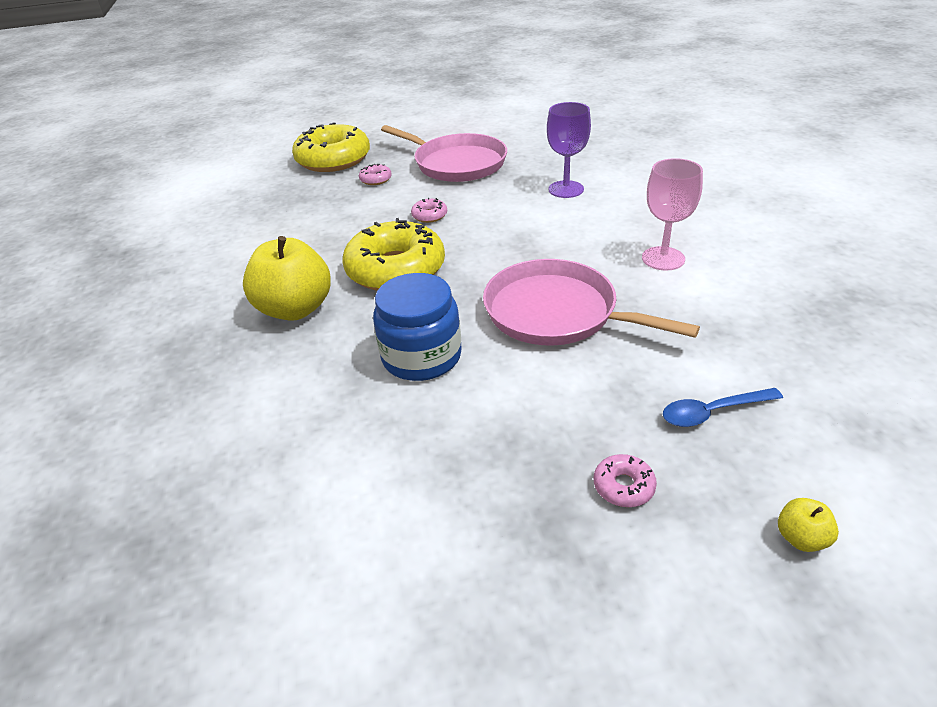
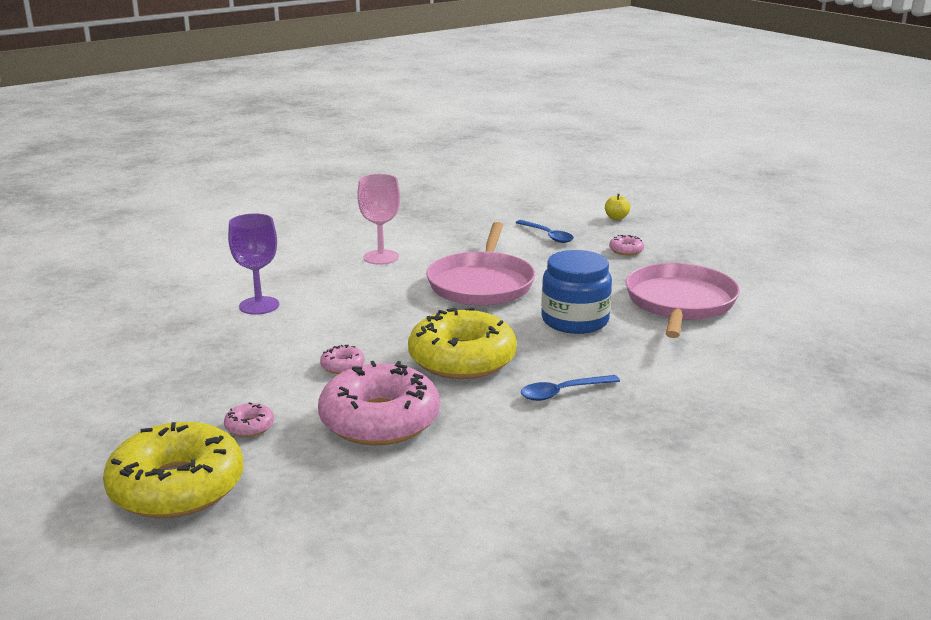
camera: 115 degrees left, 15 degrees down
yellow apple [243,236,331,321] -> blue spoon [521,375,620,401]
pink pan [381,125,507,182] -> pink pan moved to [626,263,740,338]
none -> pink donut [318,361,440,445]

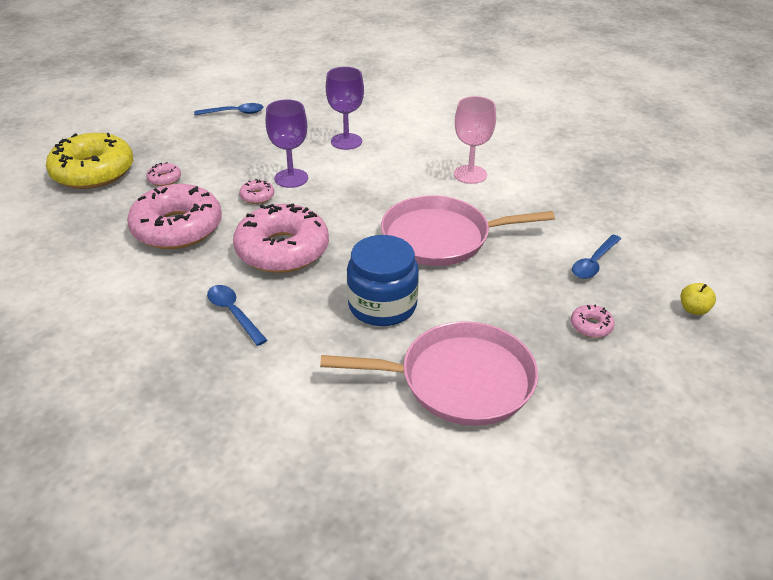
camera: 75 degrees right, 15 degrees up
yellow donut [408,307,517,379] -> pink donut [233,203,329,273]
none -> blue spoon [194,103,263,115]
none -> purple goblet [266,99,308,188]

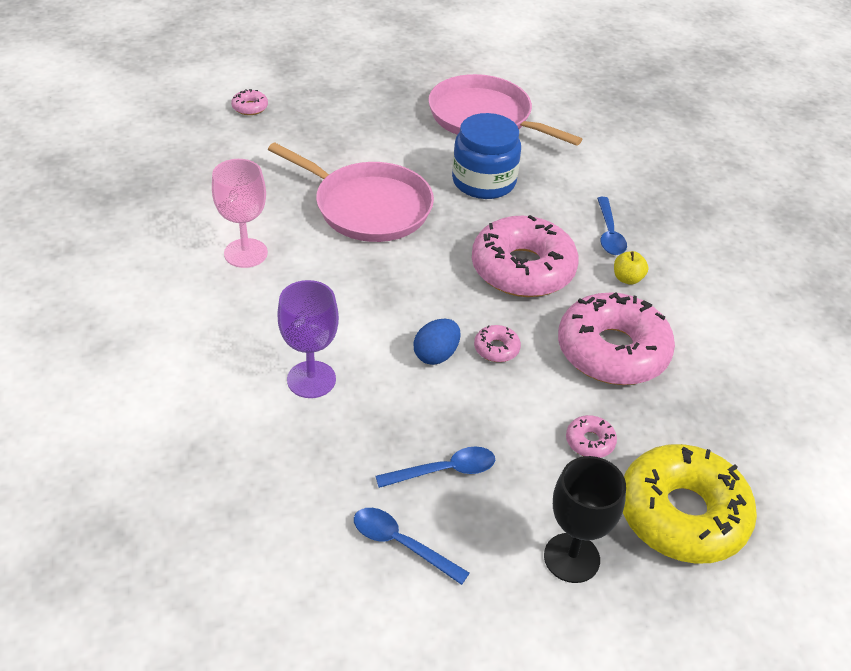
camera: 145 degrees left, 5 degrees up
purple goblet [266,99,308,188] -> blue egg [413,319,460,365]
pink donut [571,304,615,338] -> pink donut moved to [231,89,268,115]
blue spoon [572,235,621,279] -> blue spoon moved to [376,447,495,488]
yellow apple [680,283,716,315] -> yellow apple moved to [614,251,648,285]
none -> black goblet [544,456,626,583]

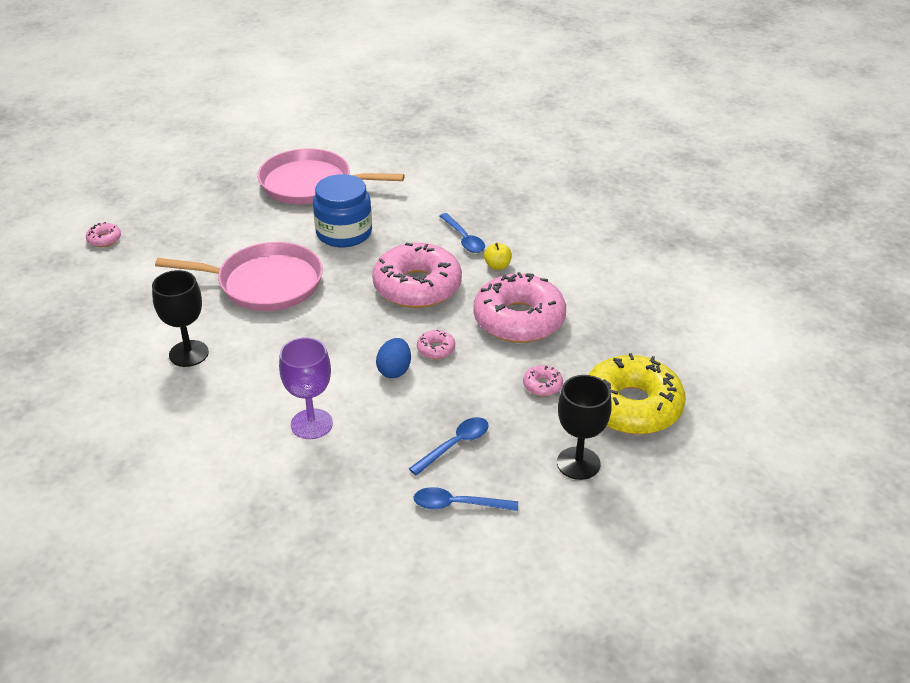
camera: 25 degrees left, 5 degrees down
pink goblet [212,159,268,268] -> black goblet [152,270,209,367]

